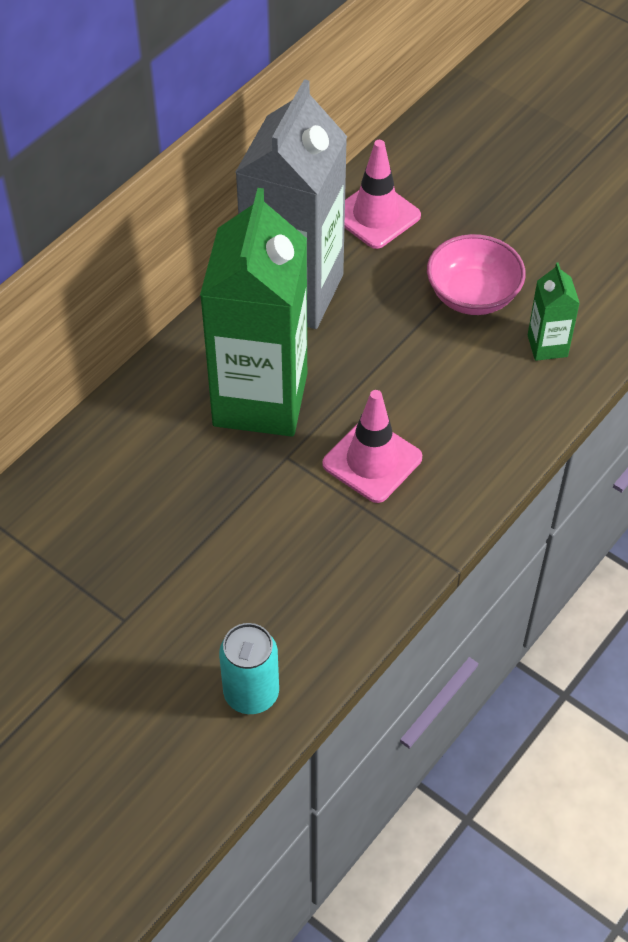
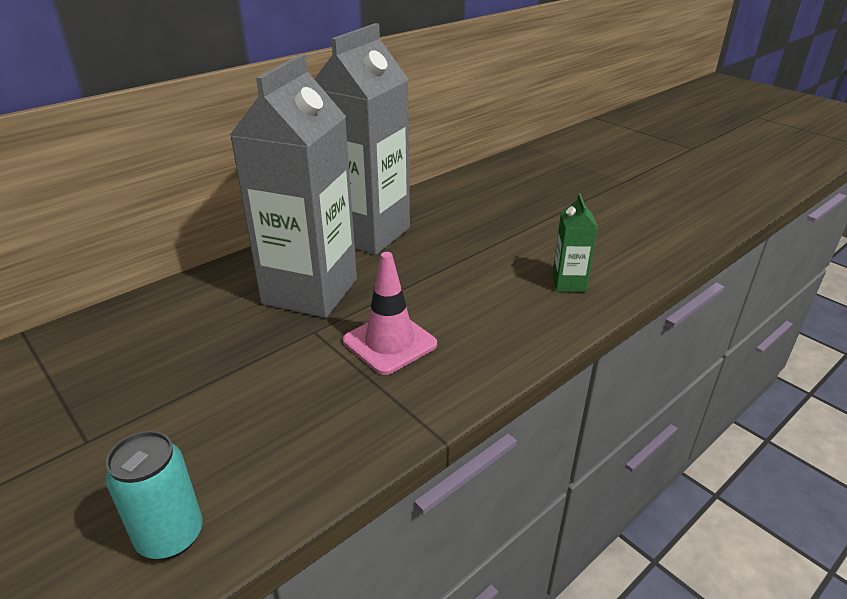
camera: 10 degrees right, 20 degrees down
green carton [200,188,307,437] -> grey carton [230,54,357,318]
pink traffic cone [344,140,421,249] -> none
pink bowl [427,234,526,315] -> none

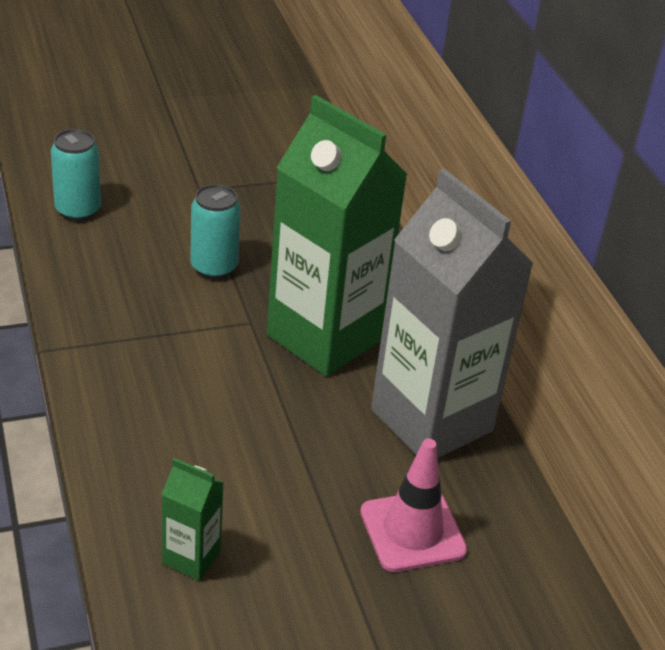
camera: 110 degrees right, 5 degrees up
grey carton [230,54,357,318] -> green carton [267,95,408,377]
pink traffic cone [343,252,437,375] -> pink traffic cone moved to [360,439,467,572]
none -> turquoise can [190,184,241,279]

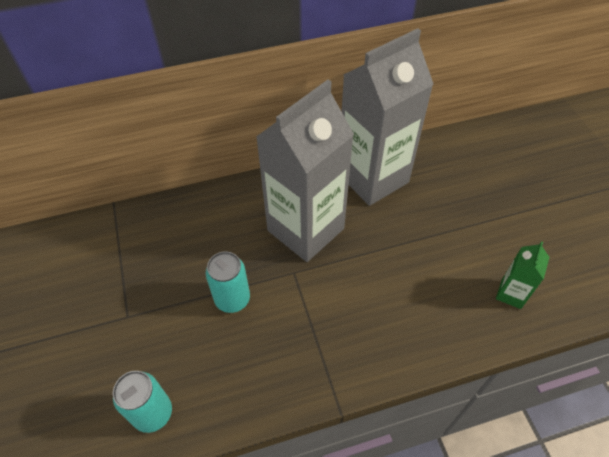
camera: 85 degrees left, 15 degrees up
green carton [267,95,408,377] -> grey carton [256,80,354,262]
pink traffic cone [360,439,467,572] -> none

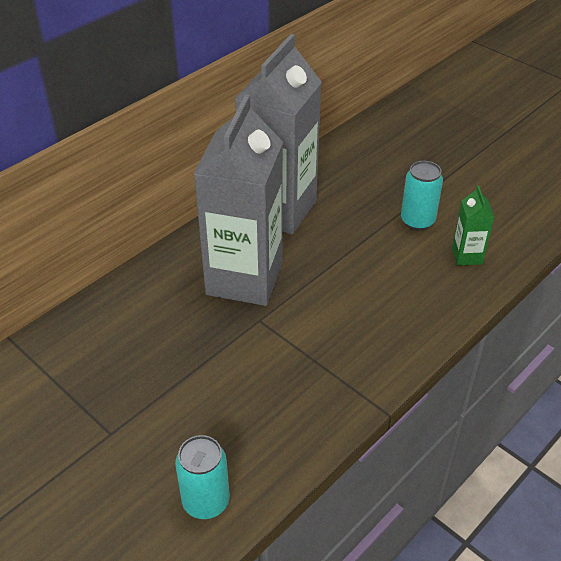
camera: 30 degrees left, 10 degrees down
turquoise can [206,251,250,313] -> turquoise can moved to [401,161,443,231]

